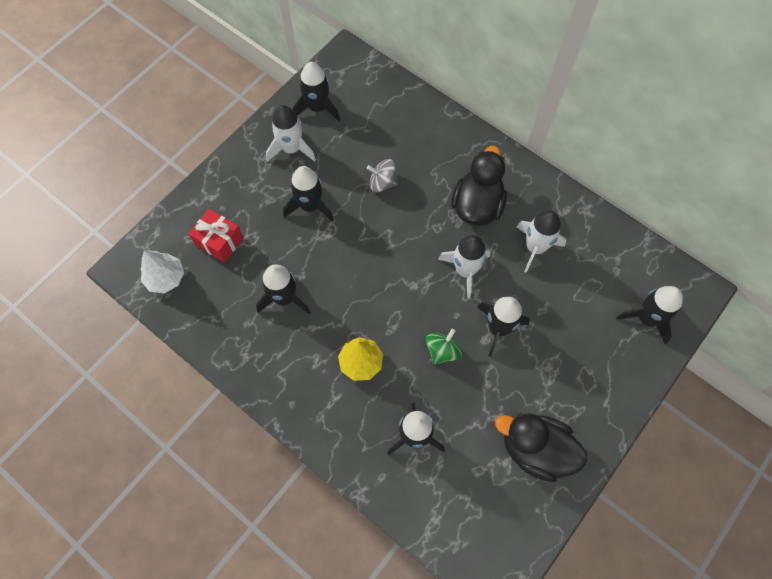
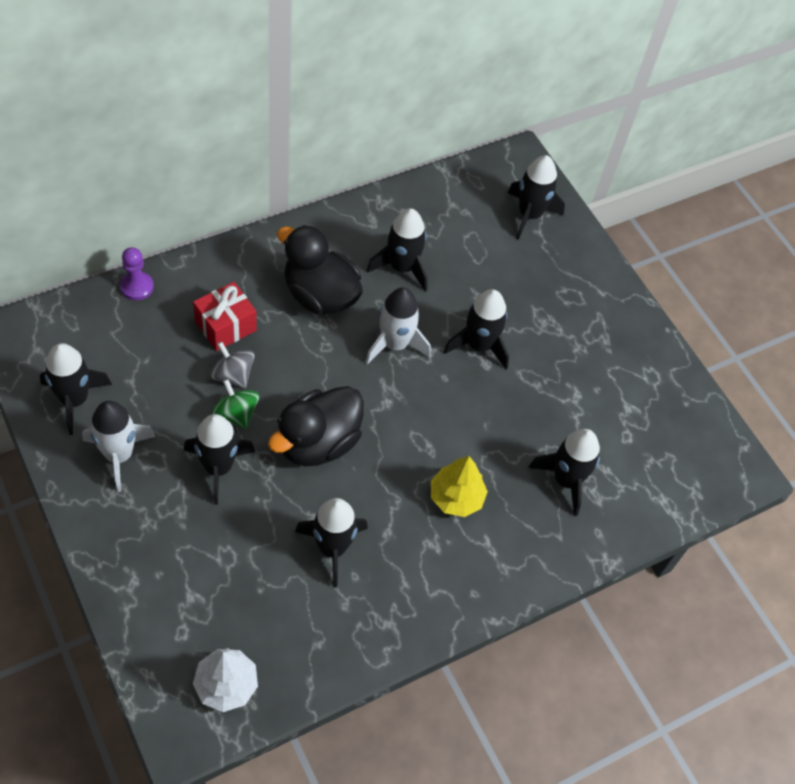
camera: 75 degrees left, 10 degrees down
red gift [189,209,244,263] -> red gift moved to [193,282,257,351]
grey spinning top [367,159,398,192] -> grey spinning top turned 105 degrees clockwise [210,342,255,388]
green spinning top [426,329,462,364] -> green spinning top moved to [212,379,259,429]
black duck [495,413,587,482] -> black duck moved to [268,386,364,466]
white rocket [517,211,566,273] -> black rocket [367,208,428,291]
none -> purple pawn [120,247,154,300]

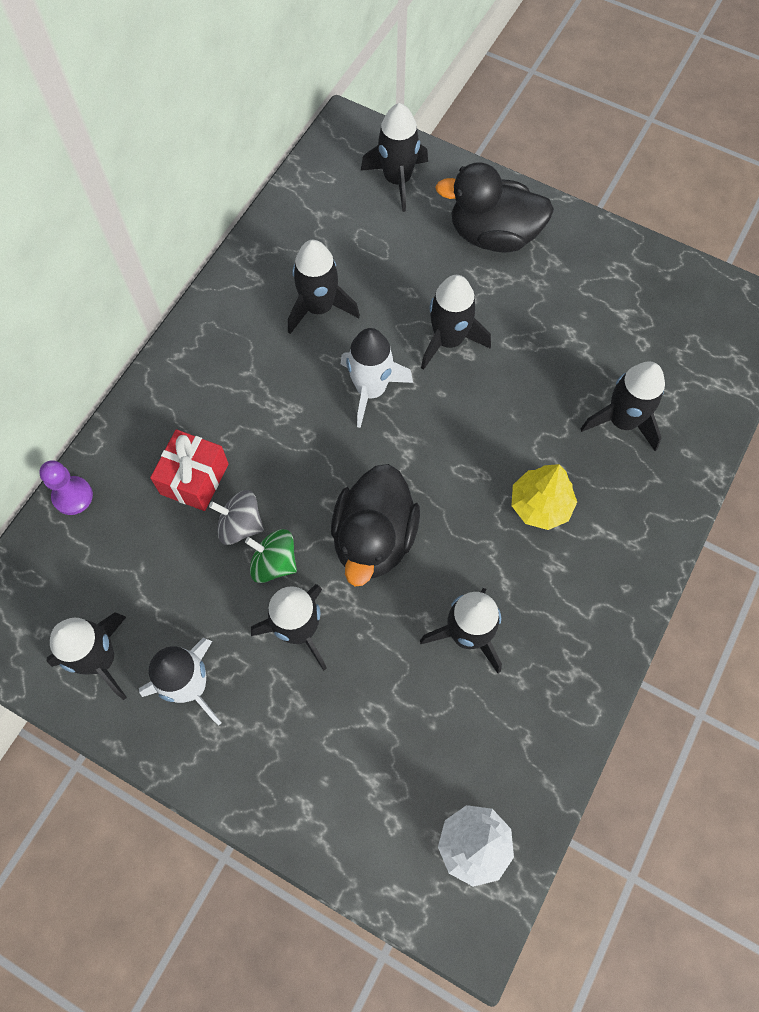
camera: 25 degrees left, 10 degrees up
black duck [277,225,363,314] -> black duck moved to [435,163,554,253]

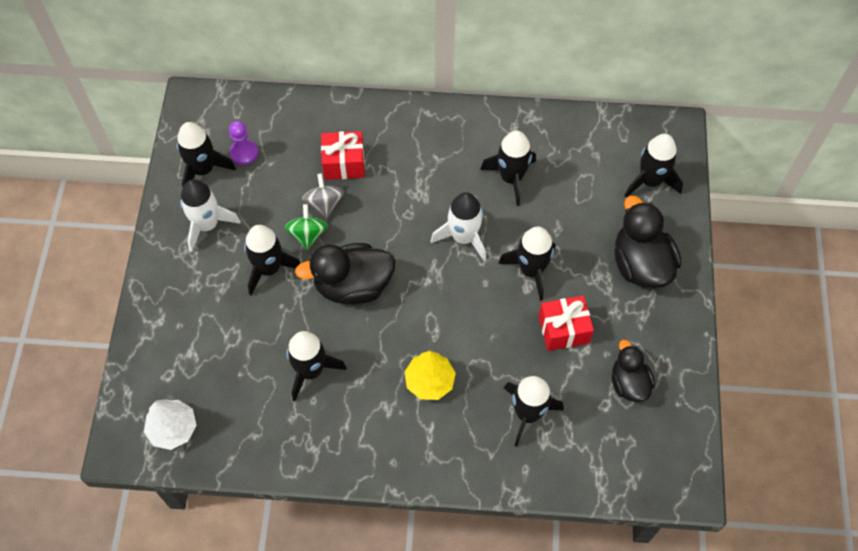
camera: 65 degrees right, 5 degrees down
purple pawn [39,460,93,515] -> purple pawn moved to [229,121,258,165]
none -> red gift [539,296,594,351]
none -> black duck [612,340,655,402]

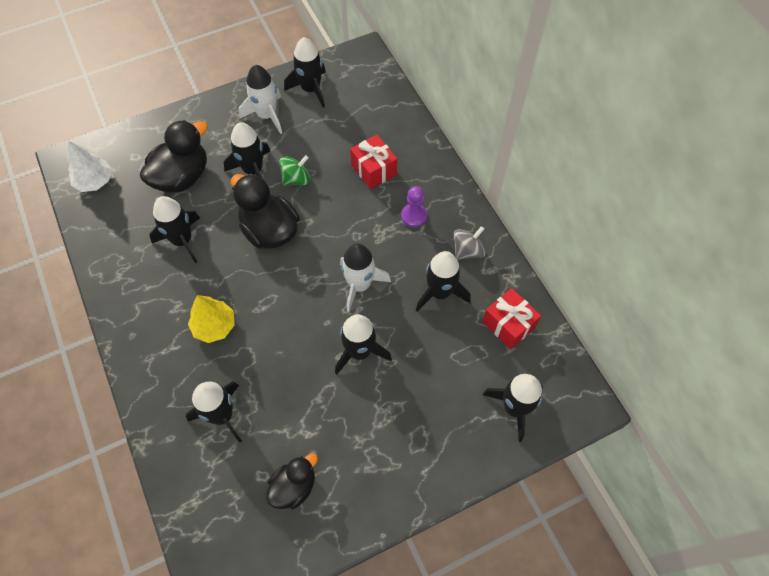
camera: 60 degrees right, 0 degrees up
purple pawn [229,121,258,165] -> purple pawn moved to [401,186,427,228]
grey spinning top [302,173,344,218] -> grey spinning top moved to [453,226,486,260]
red gift [539,296,594,351] -> red gift moved to [482,288,541,349]
black duck [614,196,681,289] -> black duck moved to [140,120,208,192]

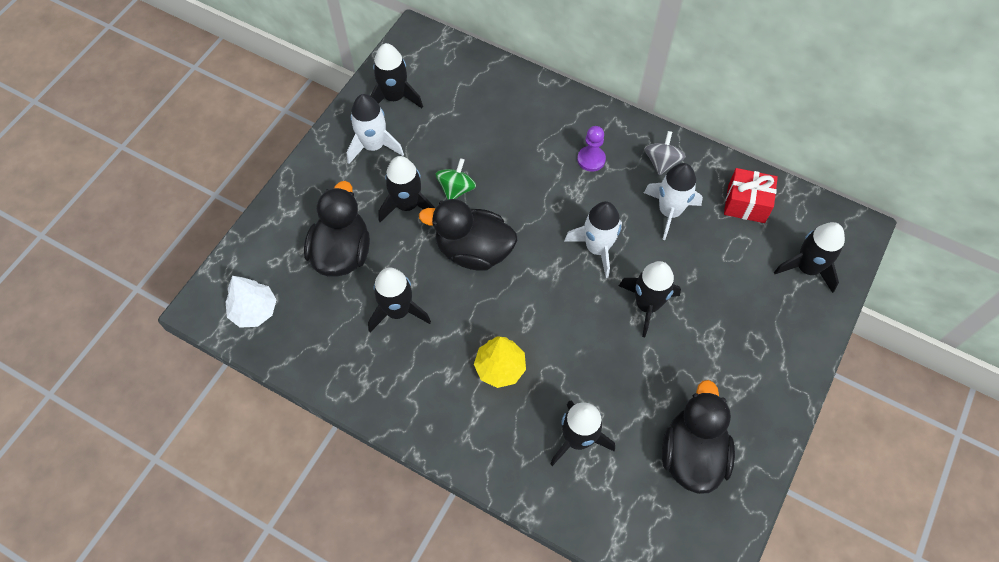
camera: 35 degrees left, 0 degrees up
black duck [266,453,318,509] -> black duck [662,380,735,494], size x1.60
red gift [350,135,397,189] -> none
black rocket [416,251,471,312] -> white rocket [644,163,703,240]

